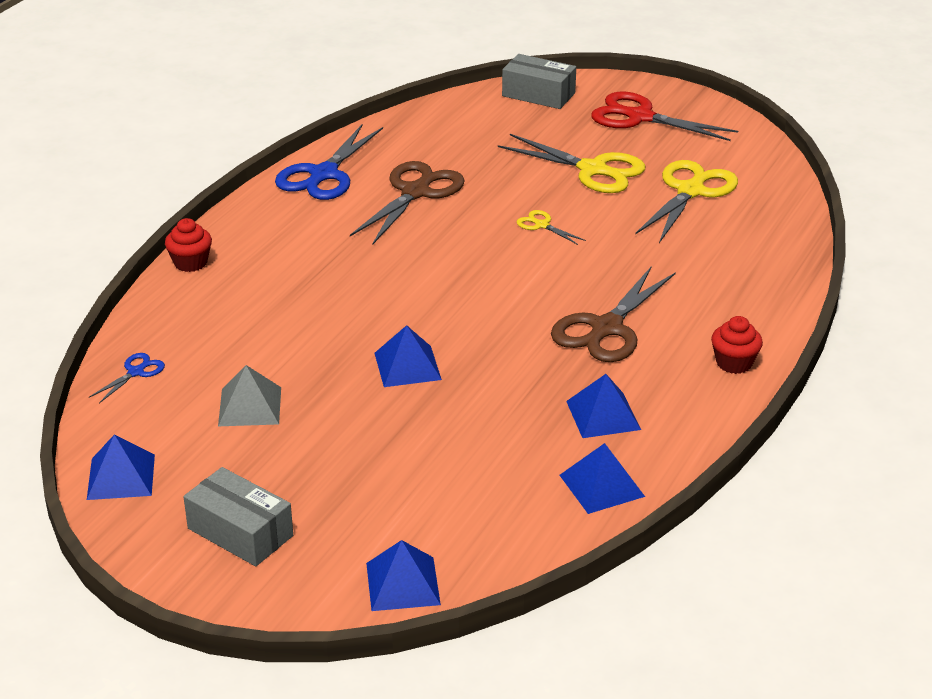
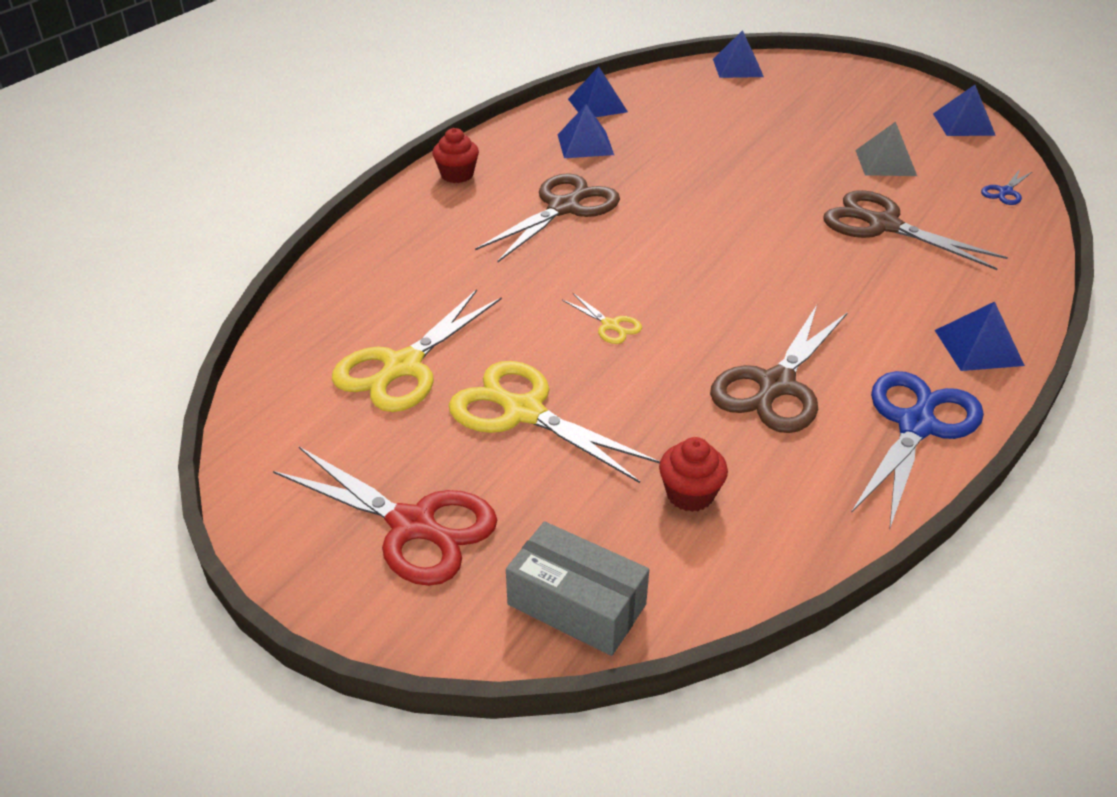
camera: 175 degrees left, 5 degrees up
red cupcake [165,218,212,272] -> red cupcake moved to [659,437,728,512]
grey box [183,467,293,566] -> none
blue pyramid [375,325,442,387] -> blue pyramid moved to [935,302,1025,371]
none -> brown scissors [823,190,1008,270]

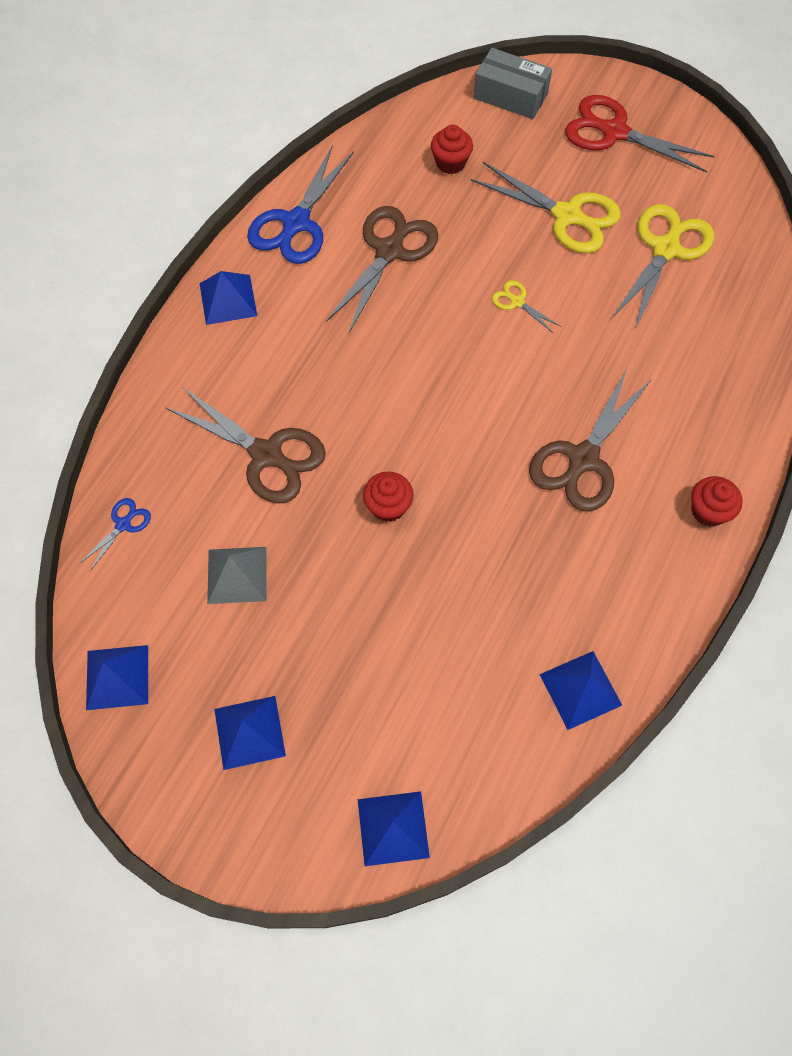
camera: 175 degrees right, 25 degrees up
blue pyramid [558,104,614,158] -> blue pyramid moved to [214,696,286,770]
none -> red cupcake [363,471,414,522]

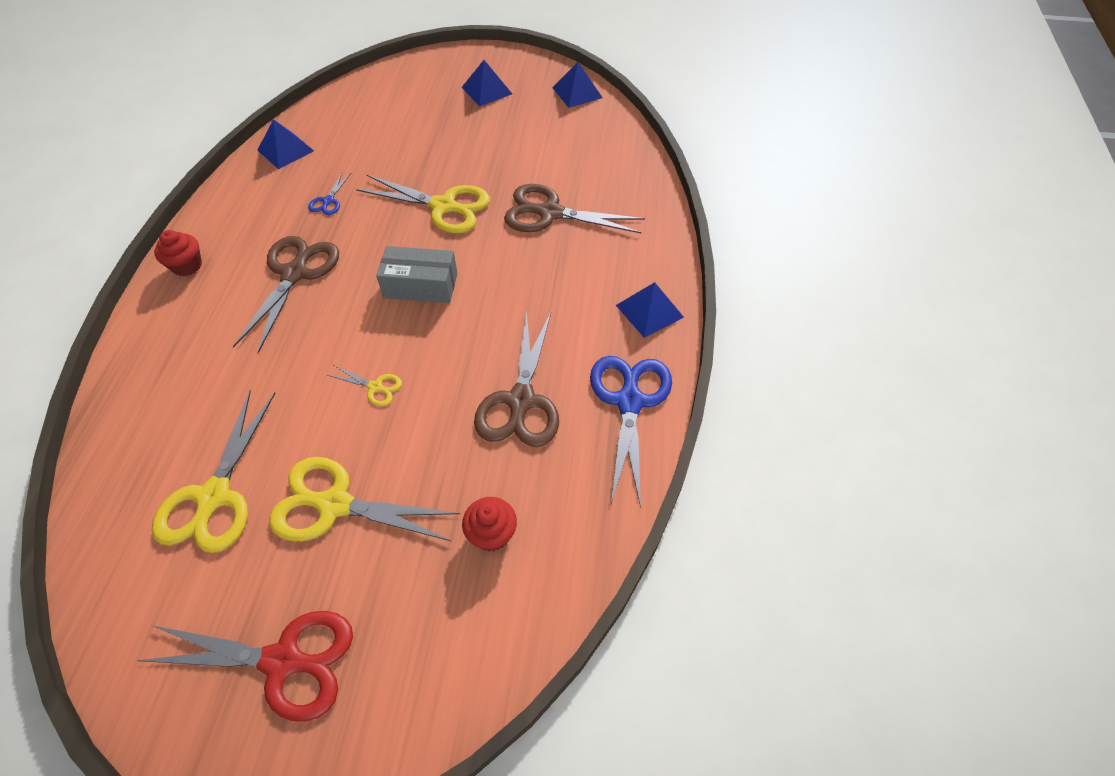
camera: 160 degrees right, 10 degrees down
blue scissors [79,498,151,571] -> blue scissors moved to [308,173,351,215]
grey pyramid [207,547,266,604] -> none
blue pyramid [358,791,430,866] -> none
red cupcake [363,471,414,522] -> yellow scissors [356,174,490,234]
grey box [473,48,552,119] -> grey box moved to [376,246,457,303]

